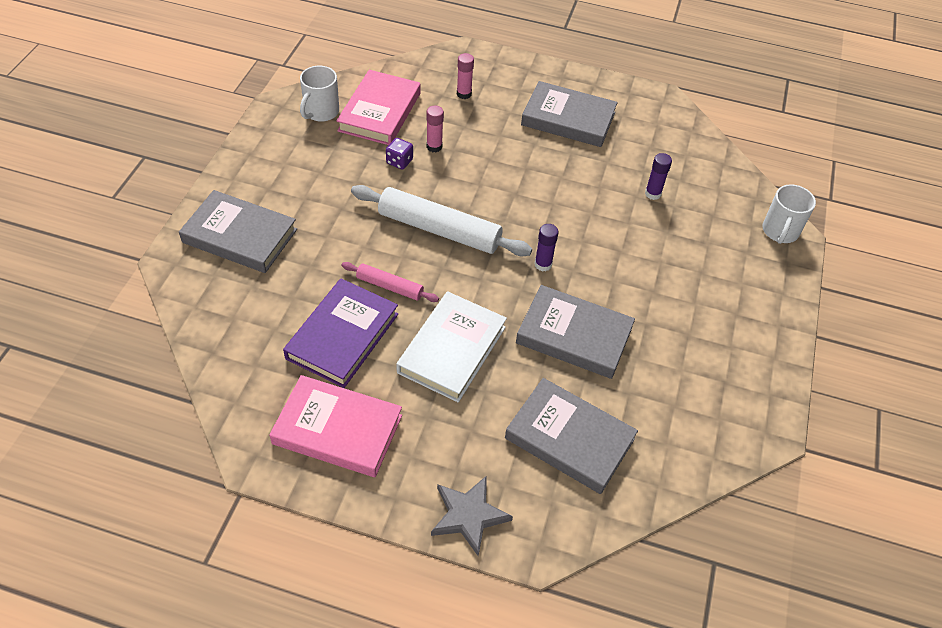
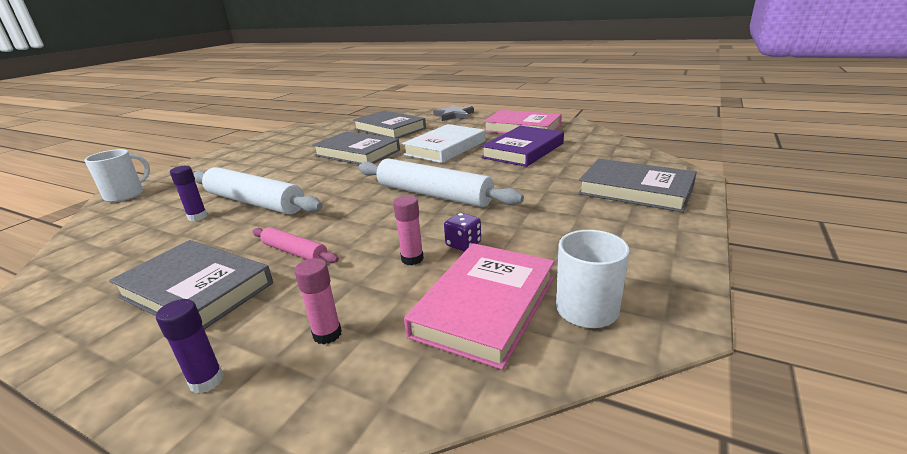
camera: 165 degrees left, 25 degrees down
pink rolling pin [341,262,439,302] -> pink rolling pin moved to [252,227,339,263]
purple glue stick [534,224,559,272] -> purple glue stick moved to [156,299,224,394]
none -> white rolling pin [193,167,323,215]

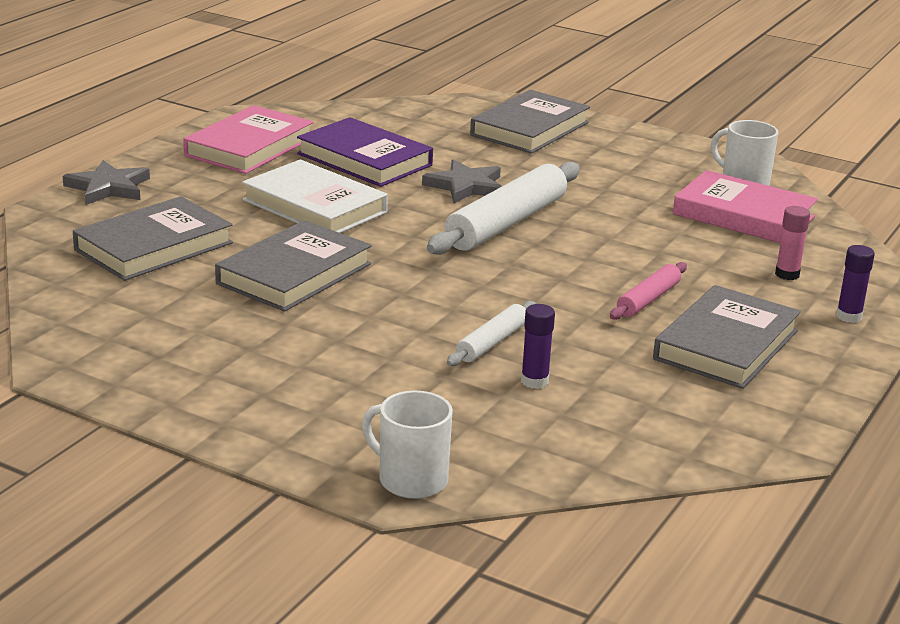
camera: 90 degrees left, 0 degrees up
white rolling pin [193,167,323,215] -> white rolling pin [447,301,536,366], size x0.52
pink glue stick [393,195,424,265] -> none
purple dice [444,213,481,252] -> none
none -> grey star [422,159,502,203]

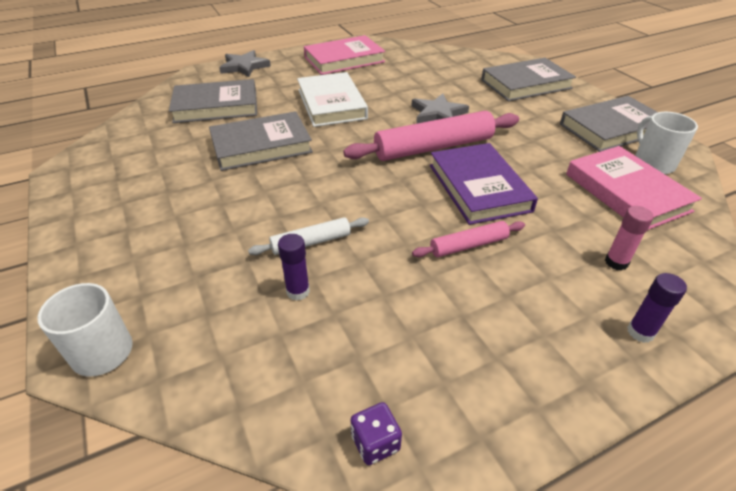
camera: 35 degrees right, 15 degrees up
purple book [297,117,433,187] -> purple book moved to [430,143,538,225]
white rolling pin [427,162,580,255] -> pink rolling pin [343,111,519,161]
grey book [653,285,801,389] -> grey book moved to [560,96,658,152]
none -> purple dice [350,402,402,465]

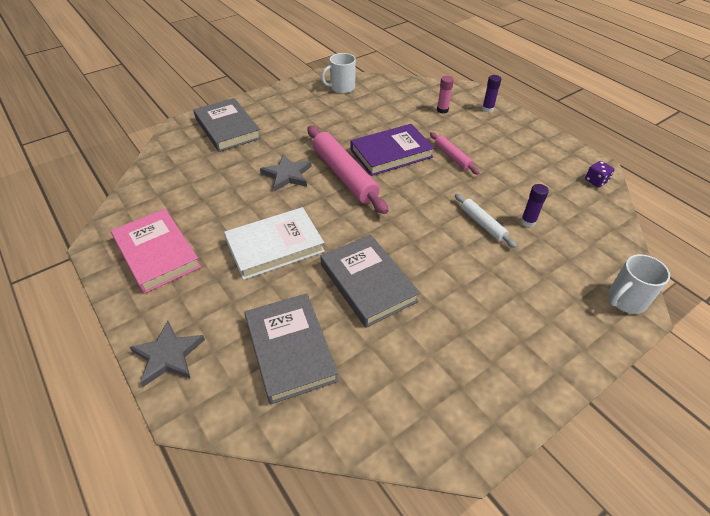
camera: 100 degrees left, 5 degrees up
grey book [560,96,658,152] -> none
pink book [566,146,702,230] -> none

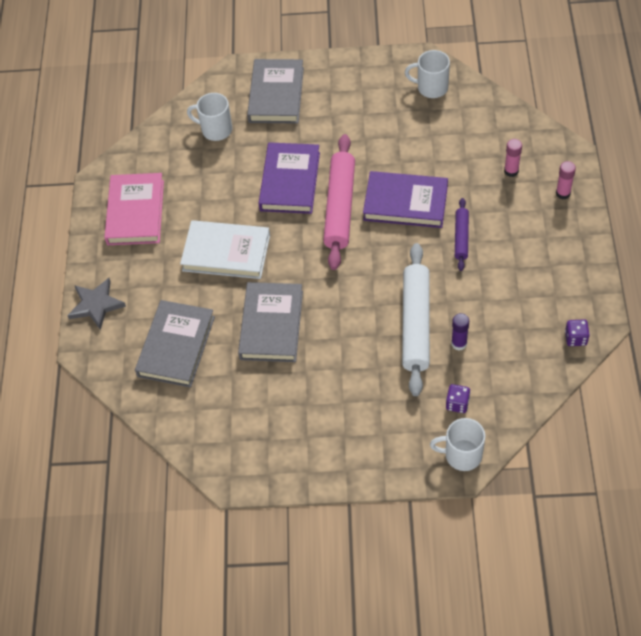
camera: 40 degrees right, 10 degrees up
grey star [260,154,312,192] -> purple book [259,142,320,214]
pink rolling pin [430,132,479,175] -> purple rolling pin [455,198,469,271]
white rolling pin [455,194,517,248] -> white rolling pin [402,243,430,396], size x1.92
purple glue stick [482,75,501,112] -> pink glue stick [556,161,576,200]
none -> white mug [187,93,232,141]
none -> purple dice [446,384,470,413]

